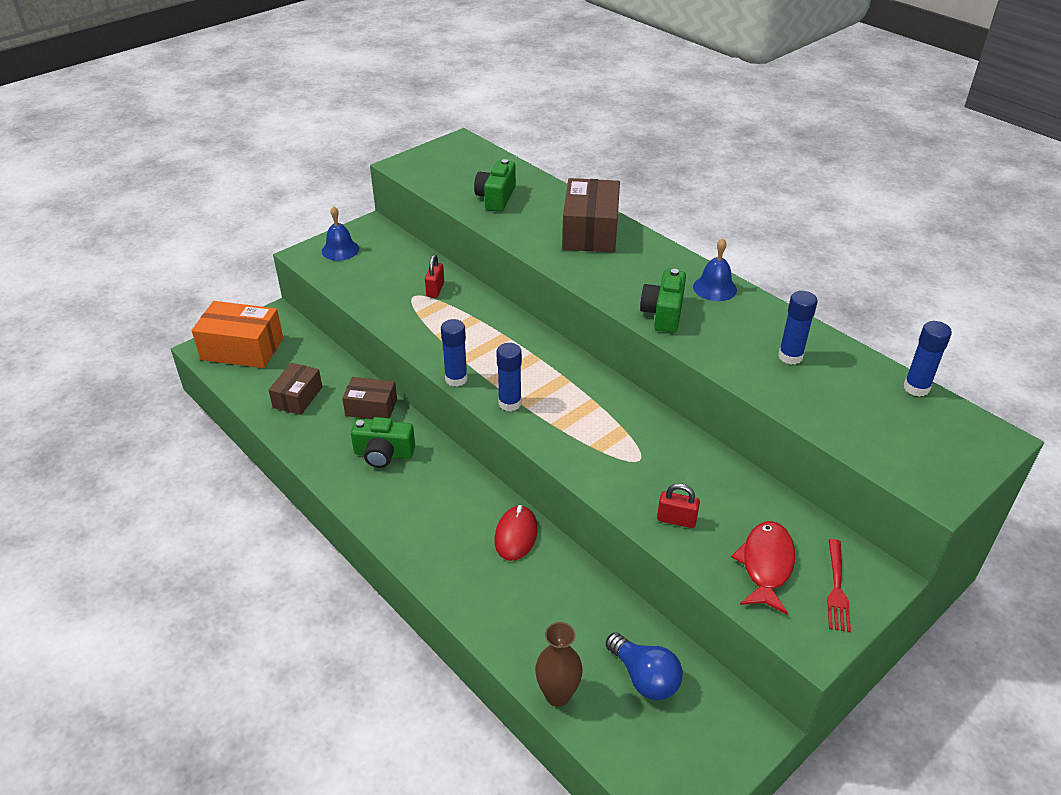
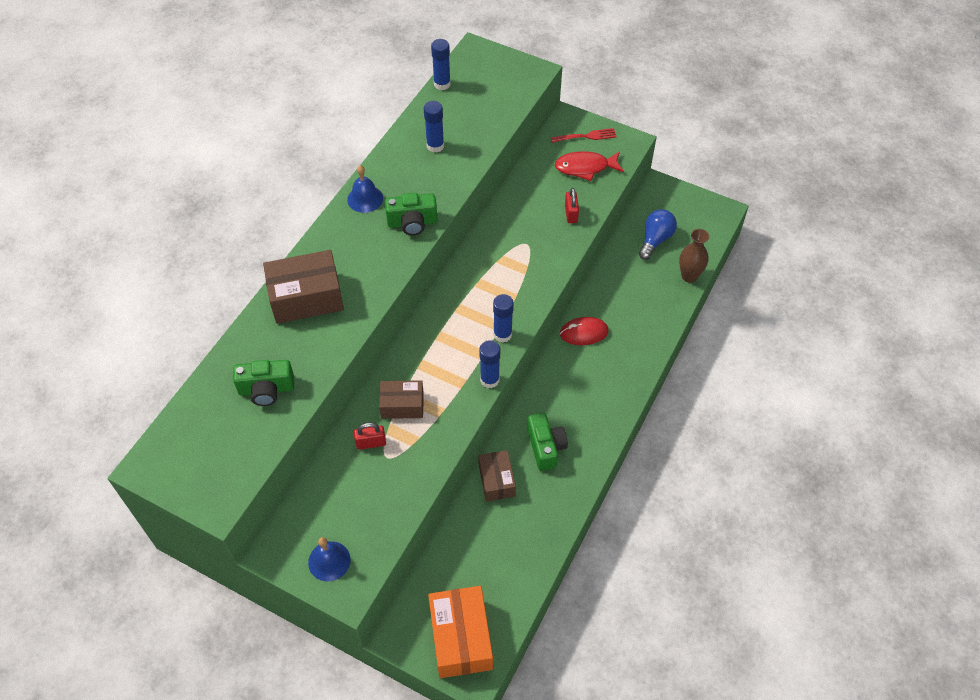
camera: 110 degrees left, 15 degrees up
brown box [269,363,322,415] -> brown box moved to [379,380,424,419]

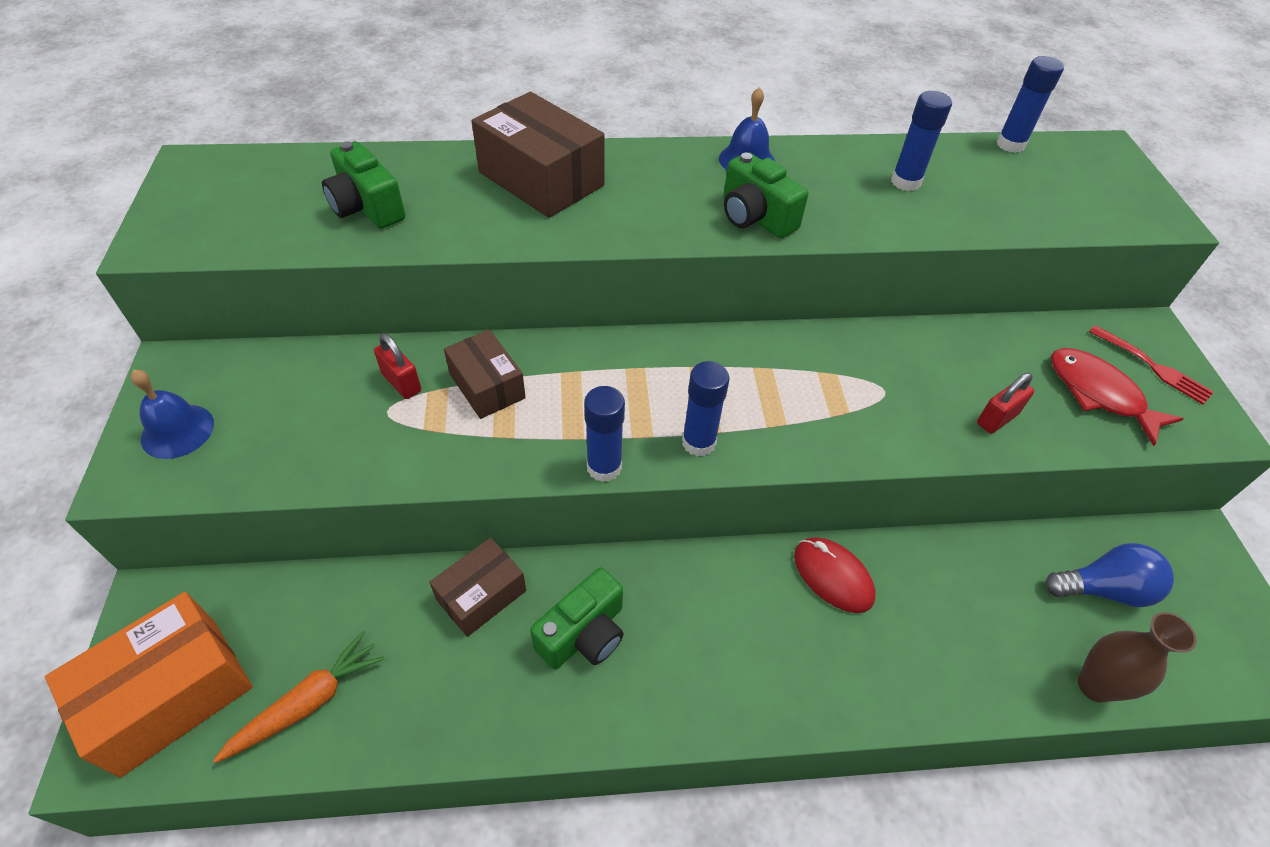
camera: 55 degrees right, 5 degrees down
none -> orange carrot [213,631,385,763]

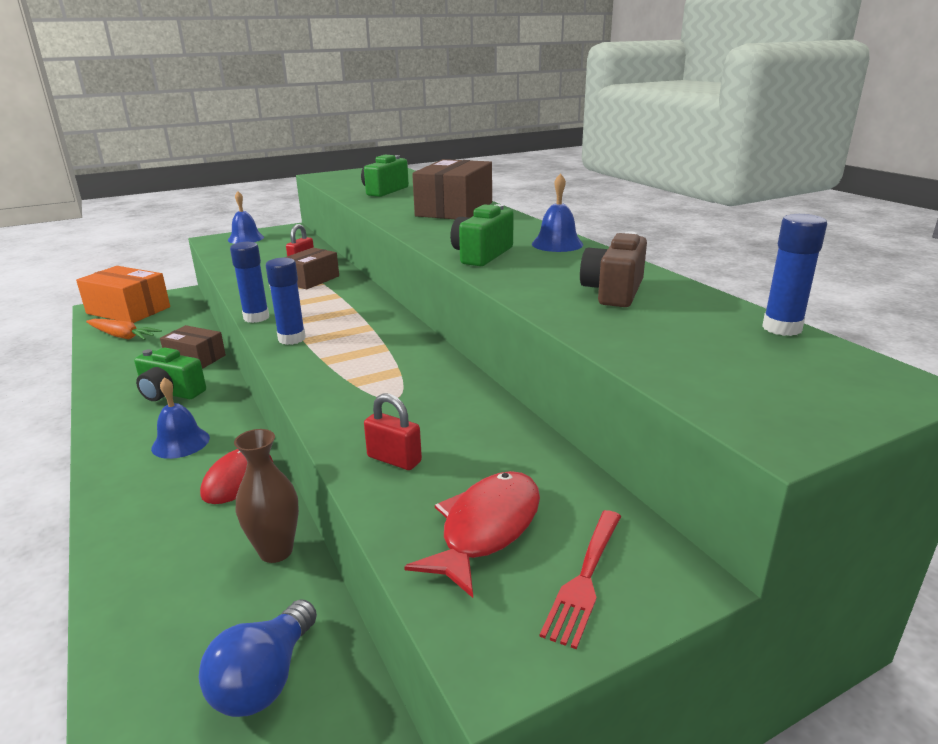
camera: 70 degrees right, 25 degrees down
blue glue stick [891,91,952,191] -> brown camera [580,232,647,307]
blue light bulb [1045,543,1174,607] -> blue light bulb turned 45 degrees clockwise [199,599,317,717]
brown vase [1078,612,1196,703] -> brown vase moved to [234,429,299,563]
none -> blue bell [151,377,210,459]

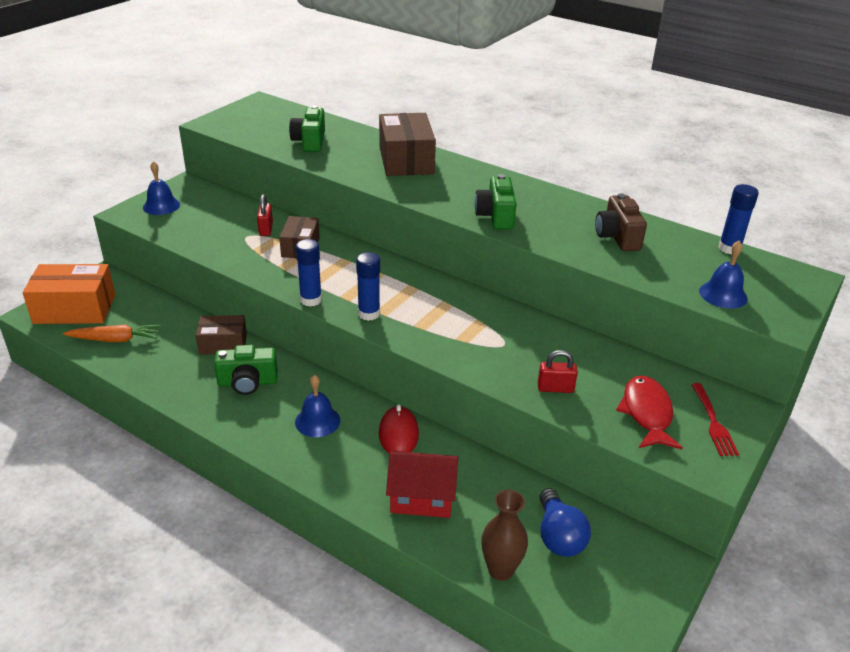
camera: 30 degrees left, 10 degrees up
brown vase [234,429,299,563] -> brown vase moved to [481,490,528,581]
blue bell [532,173,583,252] -> blue bell moved to [699,241,748,309]
none -> red house [386,451,458,518]

